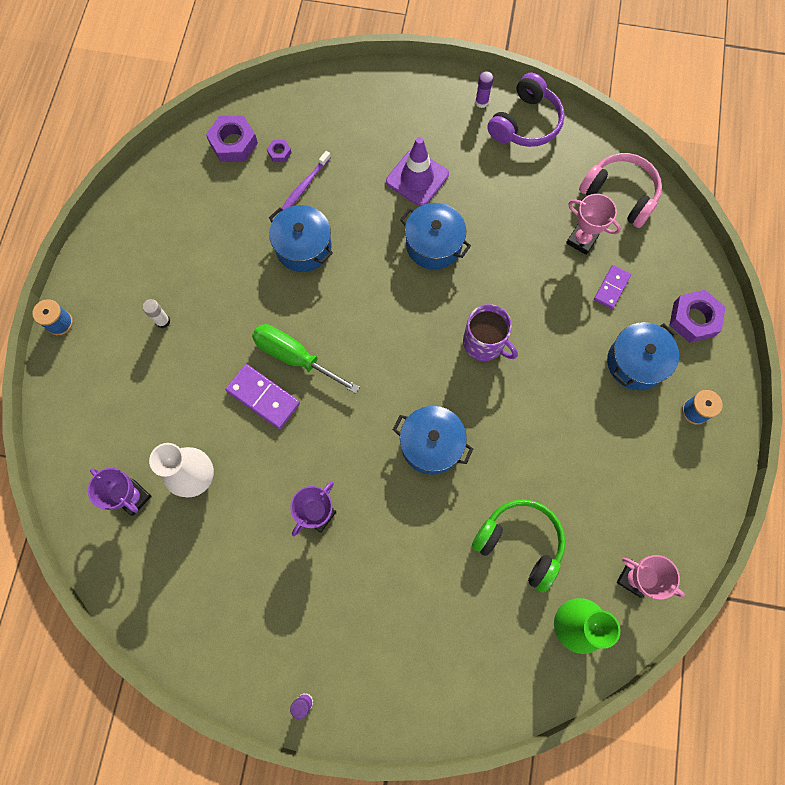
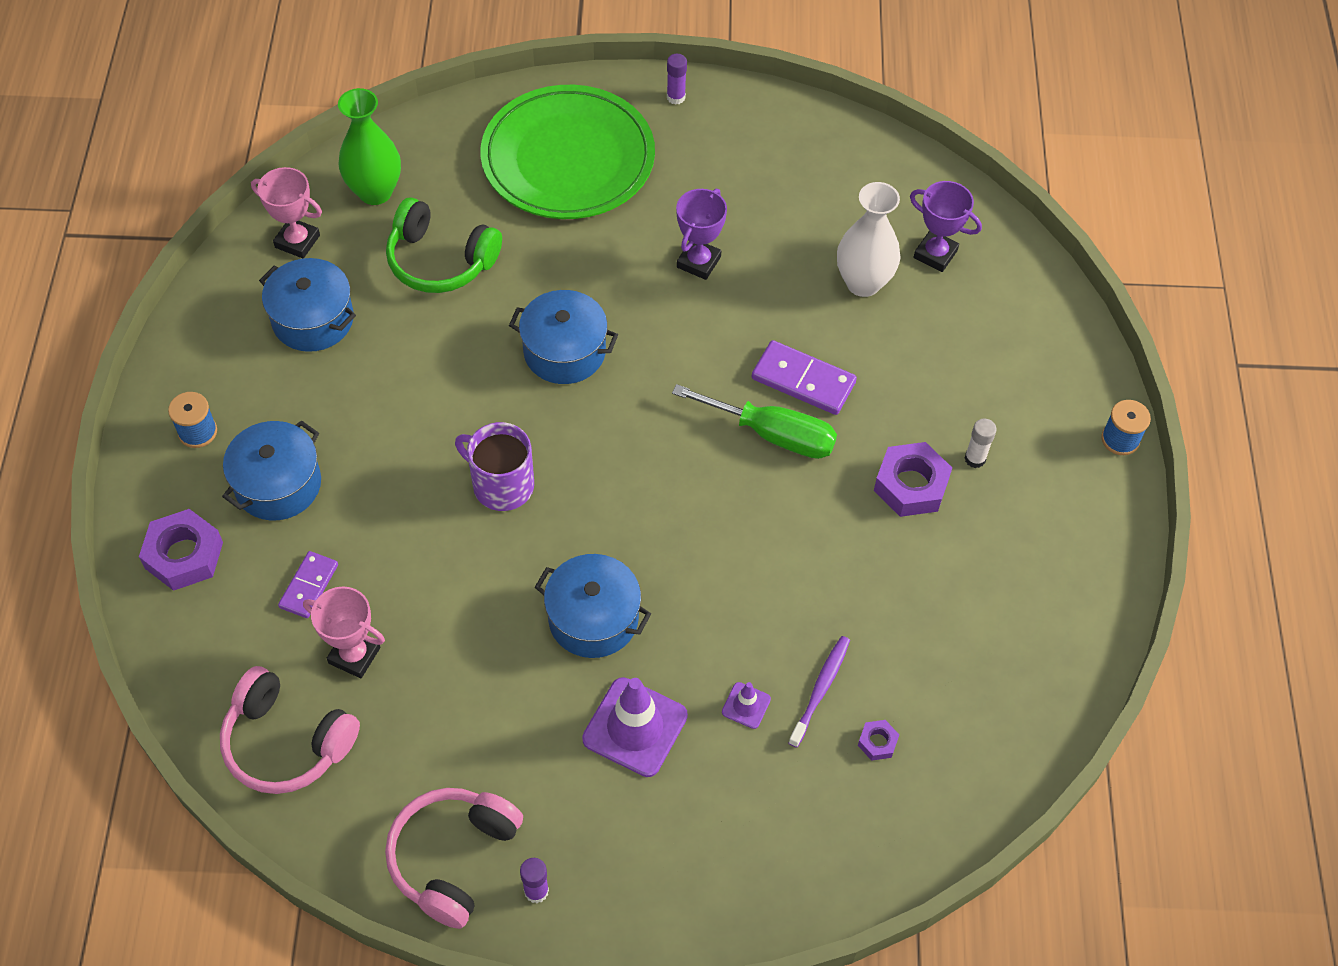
camera: 170 degrees right, 15 degrees down
purple nut [206,116,258,162] -> purple nut moved to [874,442,952,517]
blue pot [269,205,333,272] -> blue pot moved to [259,258,356,352]
purple headphones [487,73,565,147] -> pink headphones [385,788,523,929]
none -> green plate [480,85,655,219]
none -> purple traffic cone [722,682,771,729]

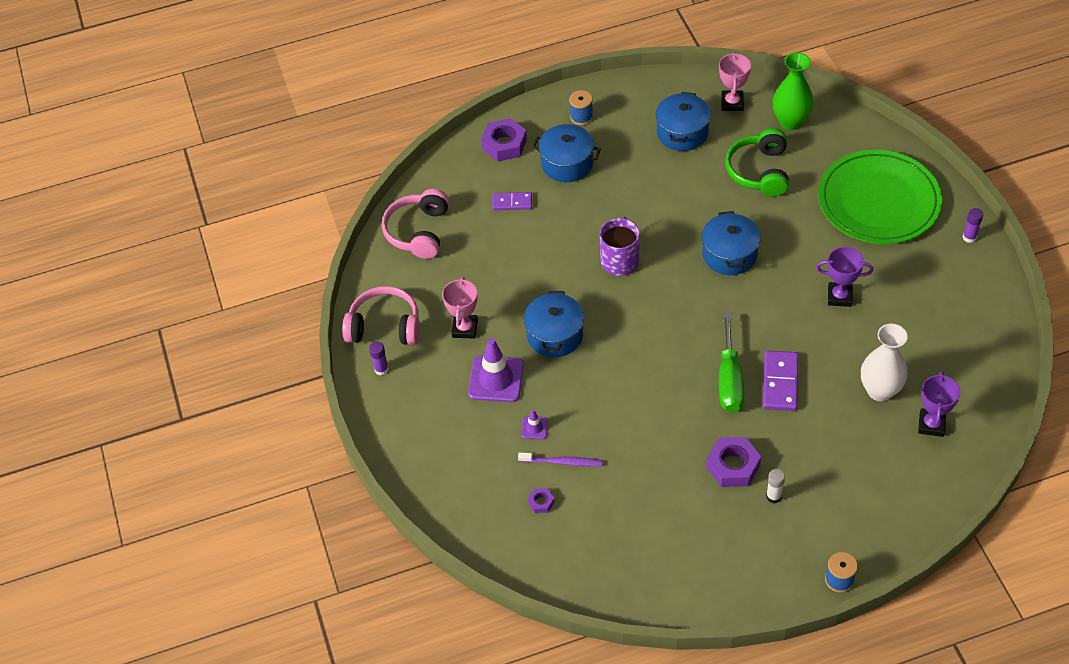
camera: 75 degrees right, 5 degrees down
pink trophy [303,587,385,678] -> pink trophy moved to [442,277,478,339]

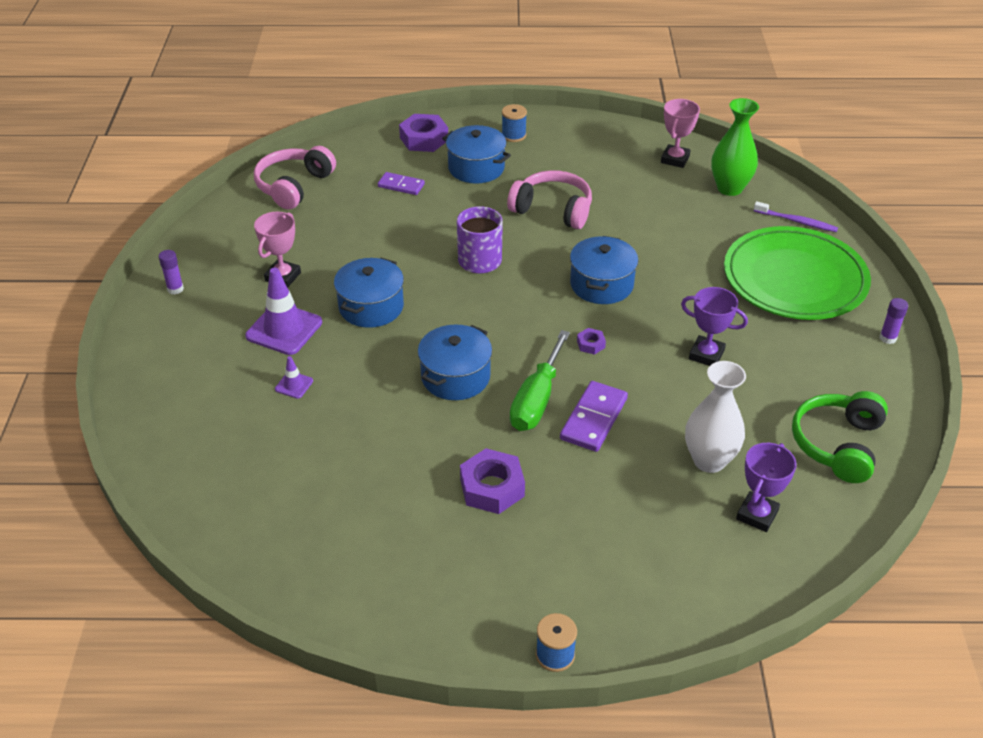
camera: 15 degrees right, 10 degrees down
pink headphones [342,286,420,345] -> pink headphones moved to [507,170,592,229]
purple toothbrush [518,452,603,466] -> purple toothbrush moved to [754,201,838,232]
purple nut [528,488,555,513] -> purple nut moved to [577,328,606,355]
blue pot [656,92,711,151] -> blue pot moved to [418,325,492,400]
green headphones [725,128,789,197] -> green headphones moved to [792,391,888,483]
white glue stick [766,469,785,503] -> none

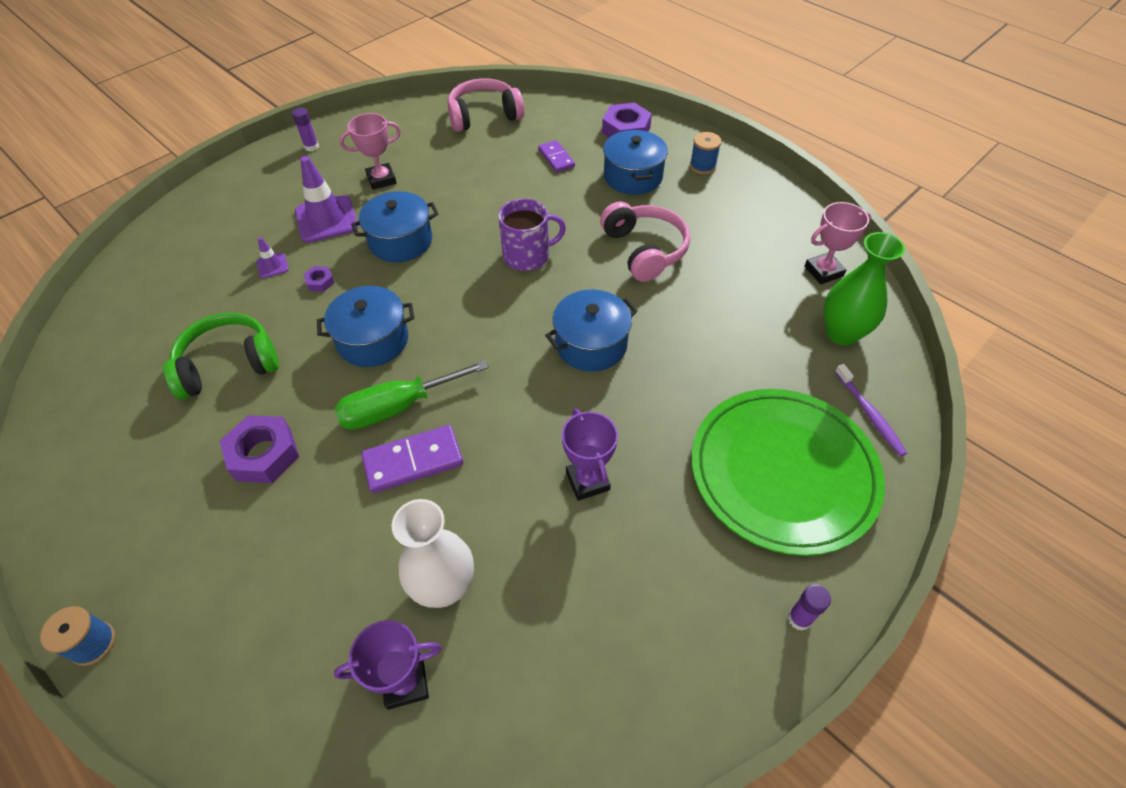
camera: 45 degrees right, 10 degrees up
purple nut [577,328,606,355] -> purple nut moved to [303,266,335,292]
green headphones [792,391,888,483] -> green headphones moved to [163,313,279,399]

